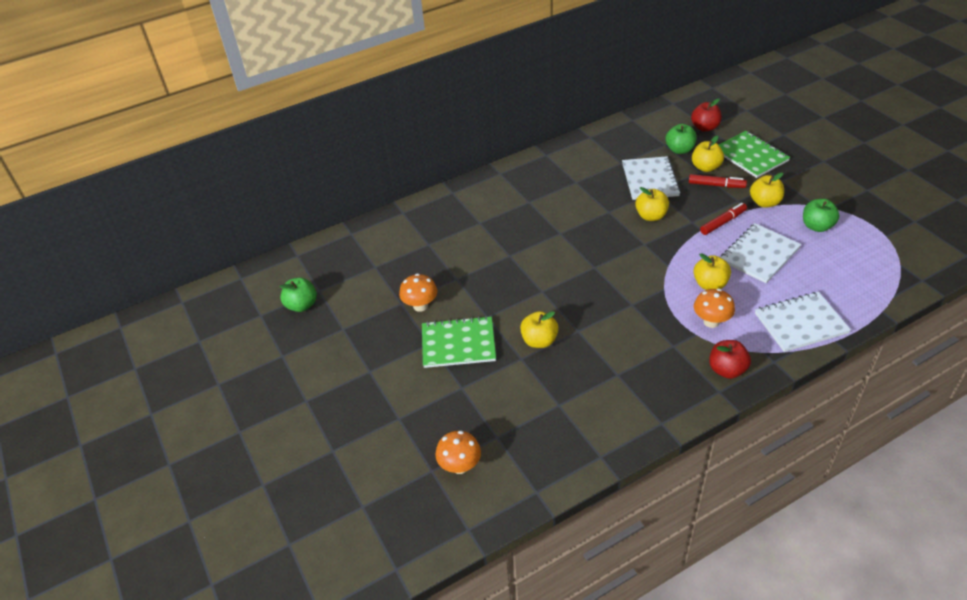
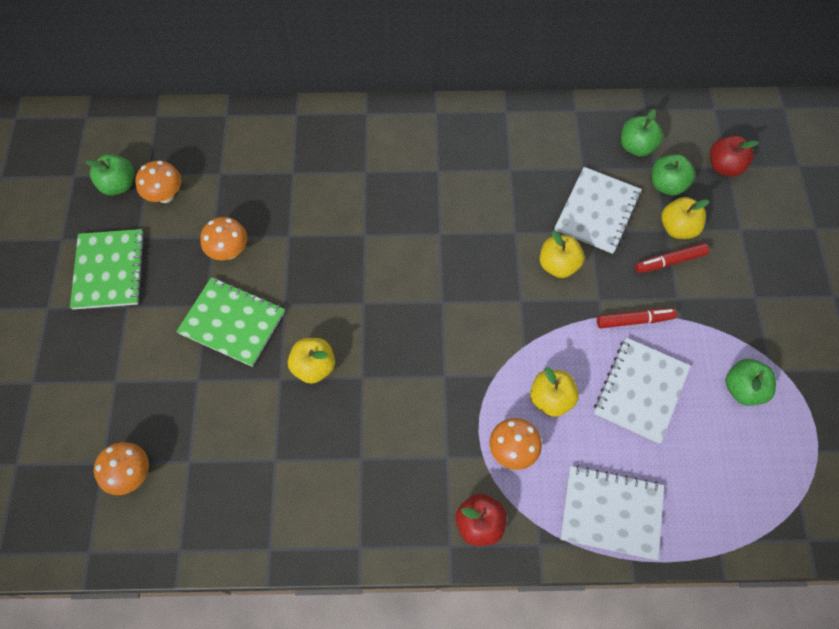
camera: 25 degrees right, 20 degrees up
red marker [689,174,747,188] -> red marker turned 120 degrees clockwise [635,243,709,273]
green notebook [719,131,790,178] -> green notebook moved to [70,229,145,309]
white notebook [720,223,801,283] -> white notebook turned 45 degrees counterclockwise [594,337,690,444]
yellow apple [750,173,784,208] -> none
none -> orange mushroom [135,161,181,203]
none -> green apple [621,109,663,157]

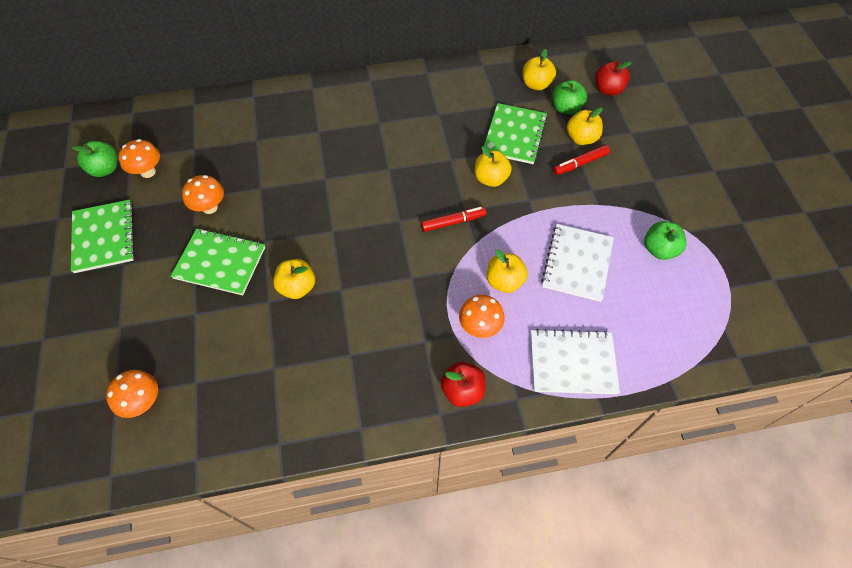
camera: 10 degrees left, 5 degrees down
white notebook [555,167,642,254] -> green notebook [484,103,548,164]
red marker [597,308,677,329] -> red marker moved to [421,207,486,232]
green apple [621,109,663,157] -> yellow apple [523,49,556,90]

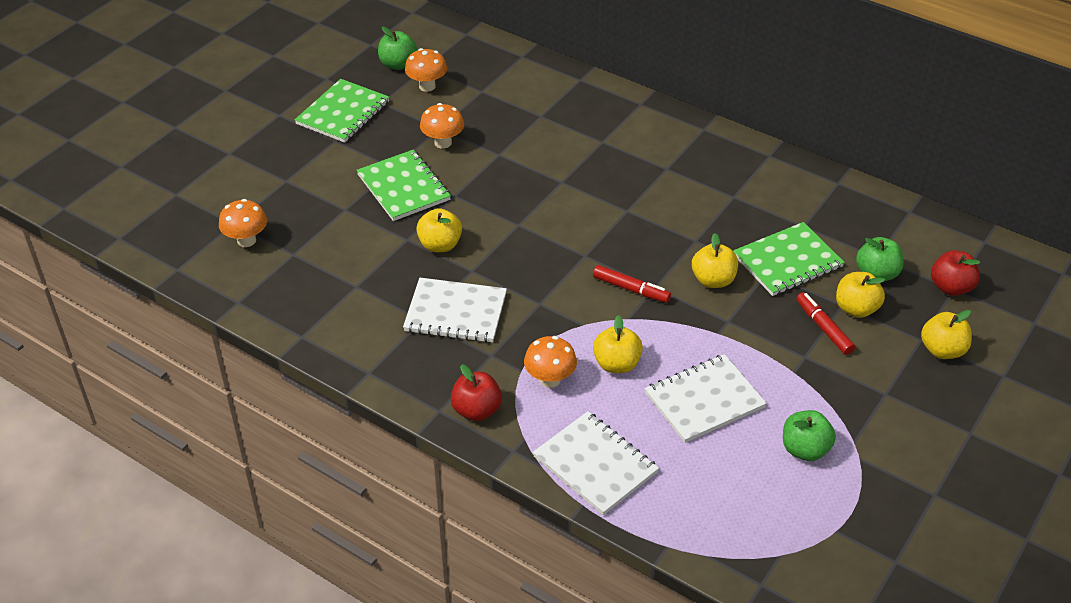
camera: 45 degrees right, 15 degrees down
yellow apple [523,49,556,90] -> yellow apple moved to [921,310,972,359]
red marker [553,145,610,175] -> red marker turned 45 degrees clockwise [796,292,855,355]
none -> white notebook [403,278,507,343]

